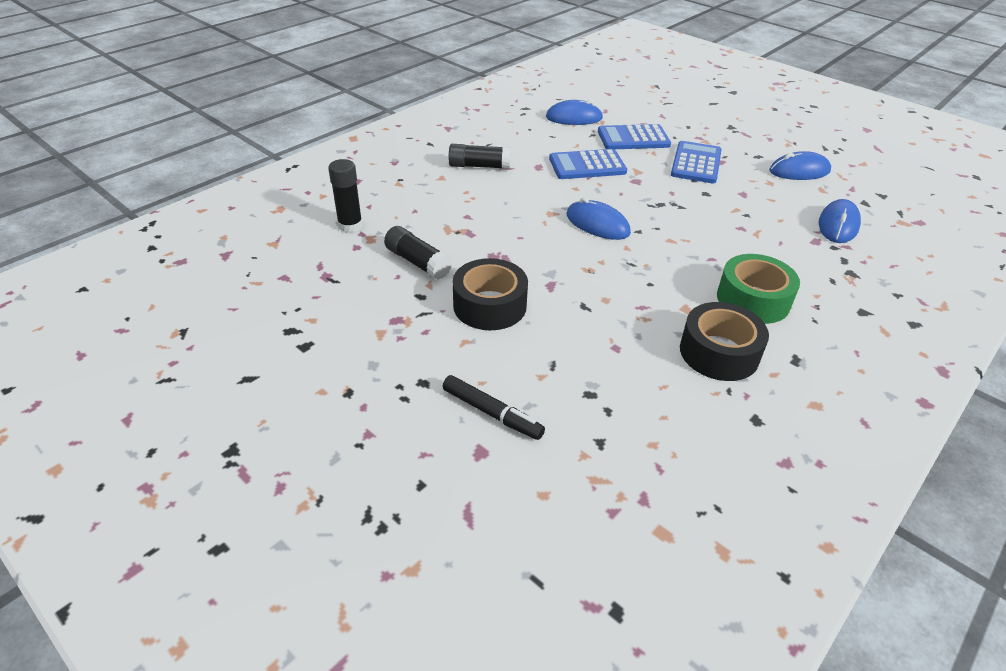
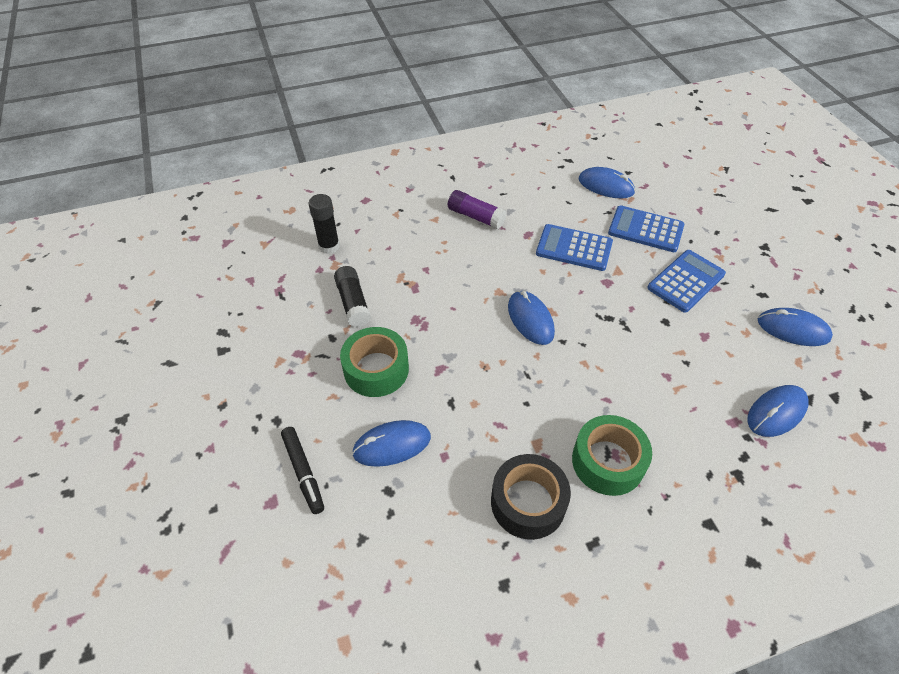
camera: 30 degrees right, 10 degrees up
black glue stick [449,144,511,169] -> purple glue stick [448,190,507,230]
black tape [453,258,528,330] -> green tape [340,327,409,397]
none -> blue mouse [352,420,431,467]

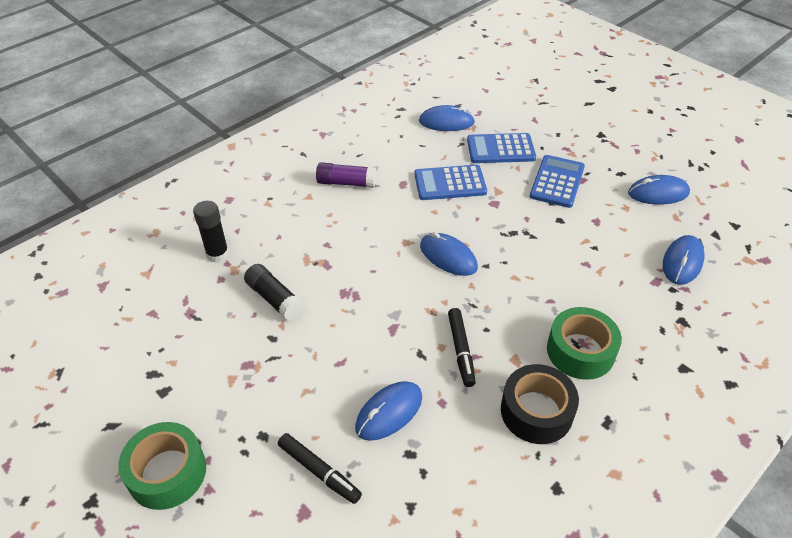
camera: 25 degrees left, 5 degrees down
green tape [340,327,409,397] -> green tape moved to [118,422,206,510]
none -> black marker [448,308,476,387]

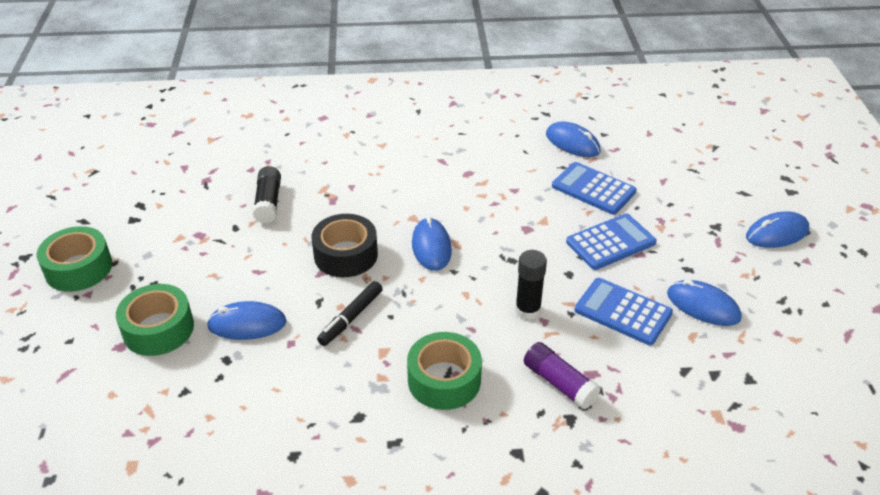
camera: 40 degrees right, 5 degrees down
black glue stick [193,201,229,263] -> black glue stick moved to [515,250,547,320]
black marker [278,433,362,504] -> green tape [116,284,194,356]
purple glue stick [316,162,376,188] -> purple glue stick moved to [524,342,601,409]
blue calculator [414,165,487,200] -> blue calculator moved to [574,278,673,345]
black tape [501,364,579,444] -> black tape moved to [311,214,378,277]
blue mouse [663,235,704,285] -> blue mouse moved to [746,211,809,248]

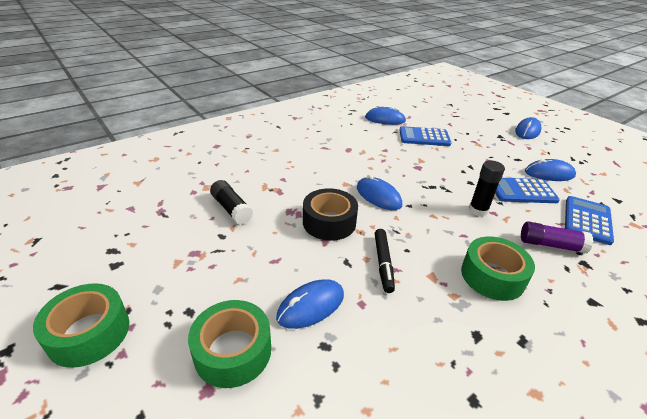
camera: 35 degrees left, 5 degrees down
blue calculator [566,214,657,270] -> blue calculator moved to [565,196,614,245]

